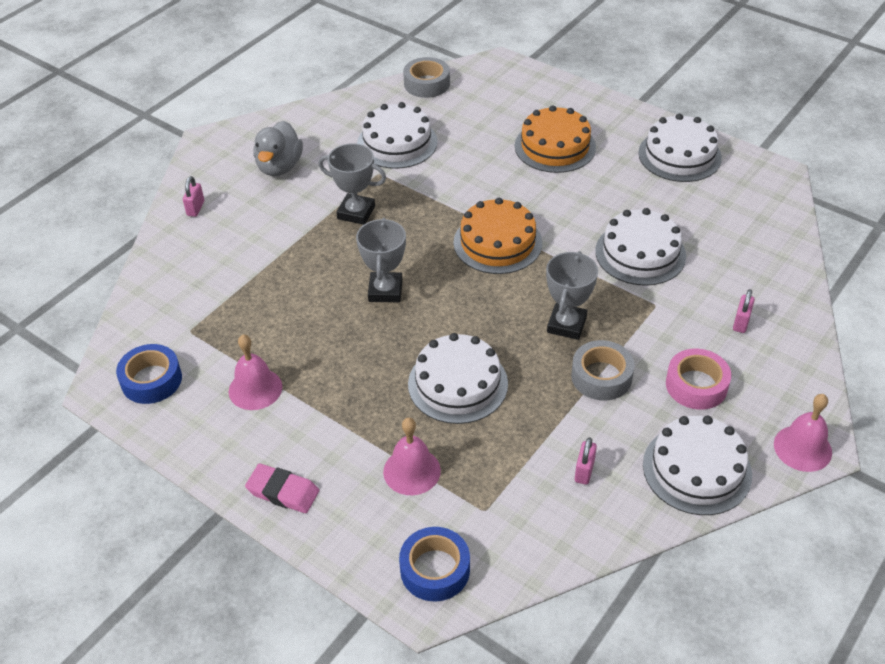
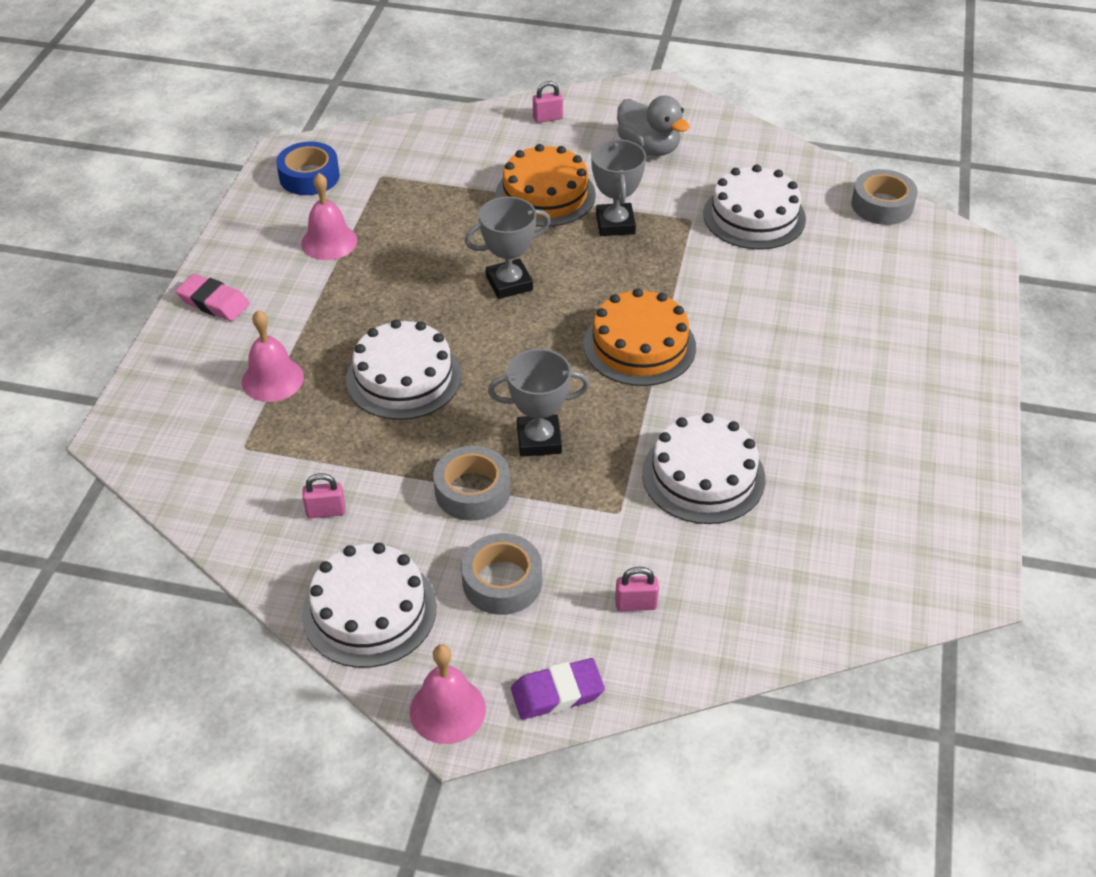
camera: 65 degrees right, 0 degrees up
pink eraser [245,464,319,513] -> pink eraser turned 60 degrees counterclockwise [175,274,250,321]
grey duck [253,121,303,176] -> grey duck turned 120 degrees counterclockwise [617,96,689,156]
blue tape [399,527,470,601] -> none
orange cake [515,105,596,173] -> orange cake moved to [495,144,596,227]
white cake [638,114,722,182] -> none
pink tape [666,349,731,410] -> grey tape [461,533,542,615]
none -> purple eraser [511,658,605,719]

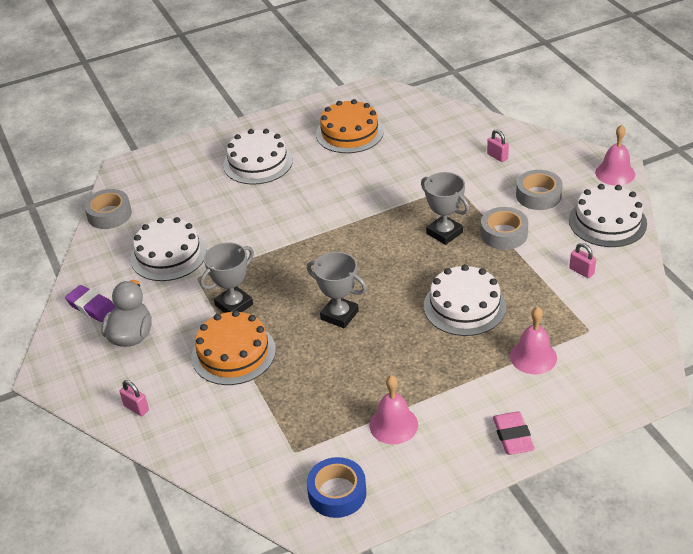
camera: 125 degrees left, 5 degrees down
purple eraser [511,658,605,719] -> purple eraser moved to [65,285,116,322]
orange cake [584,288,696,386] -> orange cake moved to [316,99,384,153]
white cake [642,413,765,524] -> white cake moved to [223,129,293,185]

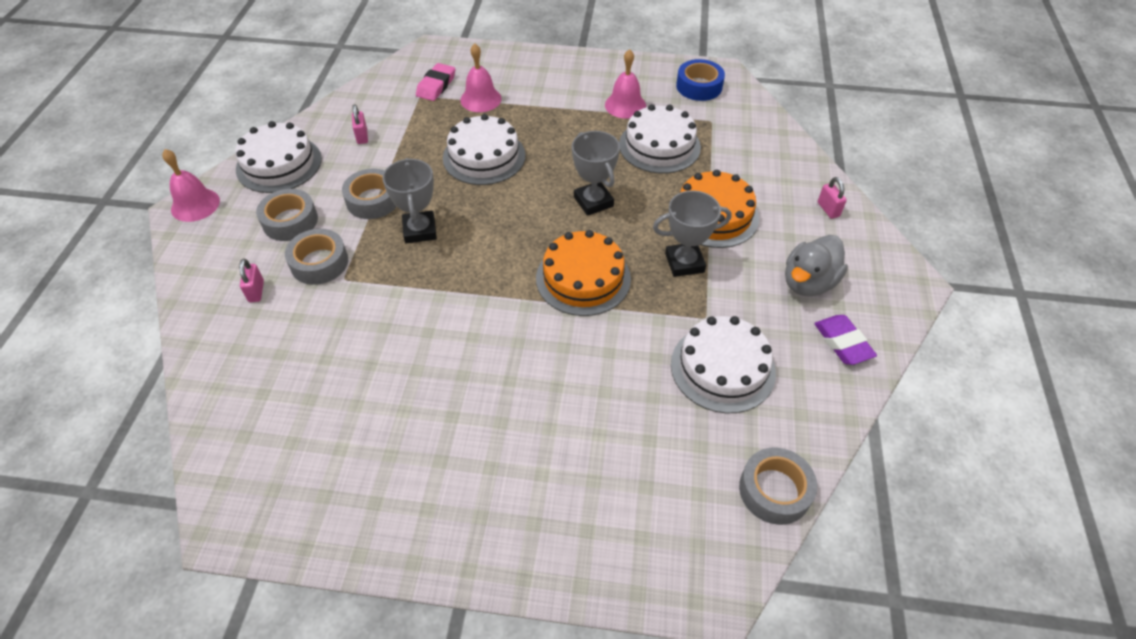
camera: 150 degrees left, 10 degrees up
white cake [223,129,293,185] -> white cake moved to [619,104,701,174]
orange cake [316,99,384,153] -> orange cake moved to [536,230,631,316]
pink eraser [493,411,535,455] -> pink eraser moved to [416,63,455,101]
none -> grey tape [285,229,348,285]

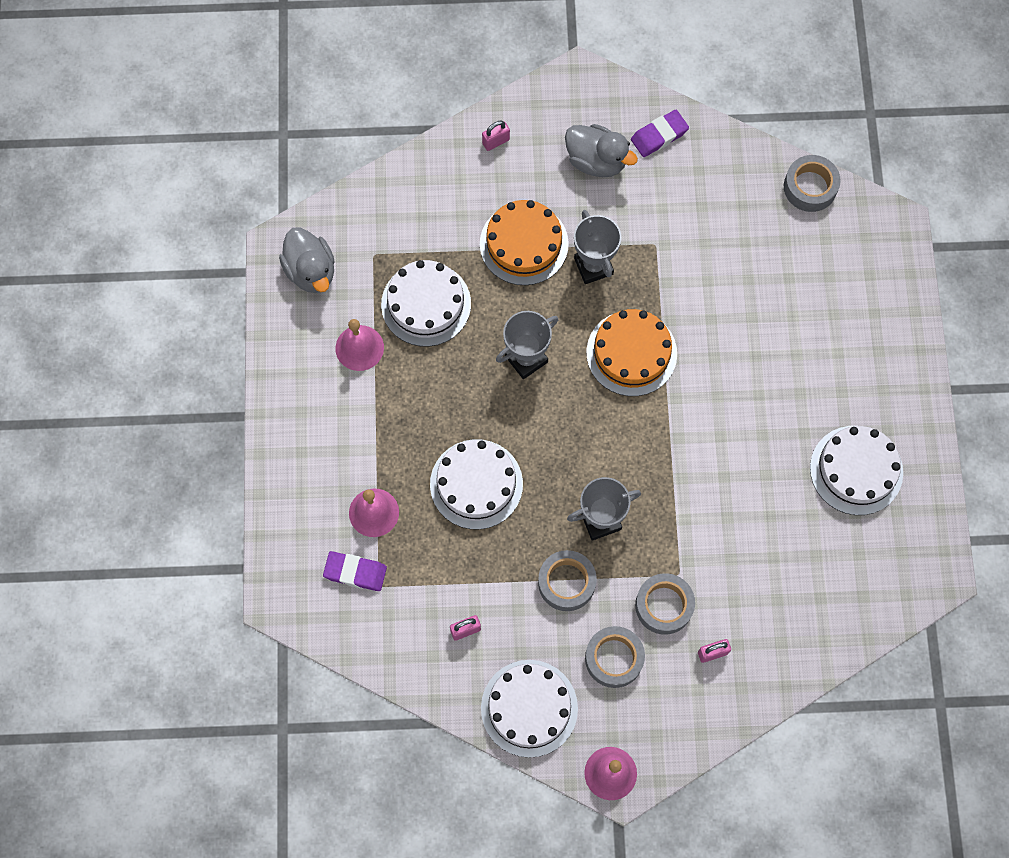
camera: 100 degrees left, 20 degrees up
pink eraser [416,63,455,101] -> purple eraser [323,551,387,591]
white cake [671,316,776,413] -> white cake moved to [810,426,903,515]
blue tape [676,59,725,101] -> grey duck [279,227,335,293]

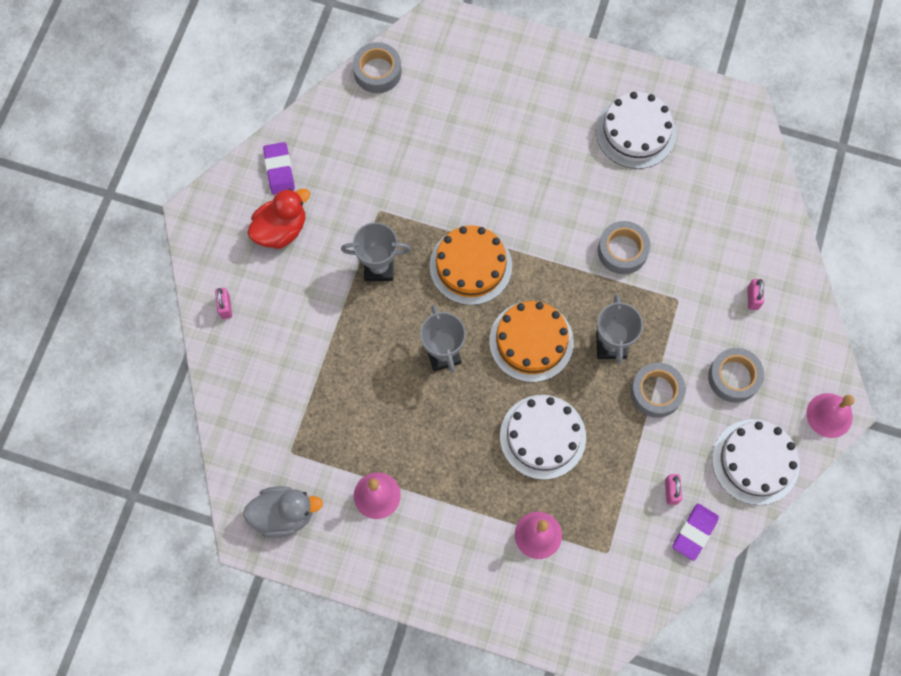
camera: 70 degrees left, 0 degrees up
purple eraser [323,551,387,591] -> purple eraser moved to [673,503,719,561]
white cake [381,260,471,347] -> none
orange cake [480,200,569,285] -> orange cake moved to [489,301,574,382]
grey duck [565,124,638,177] -> red duck [247,188,310,249]
grey tape [635,573,695,635] -> grey tape moved to [598,221,650,274]

